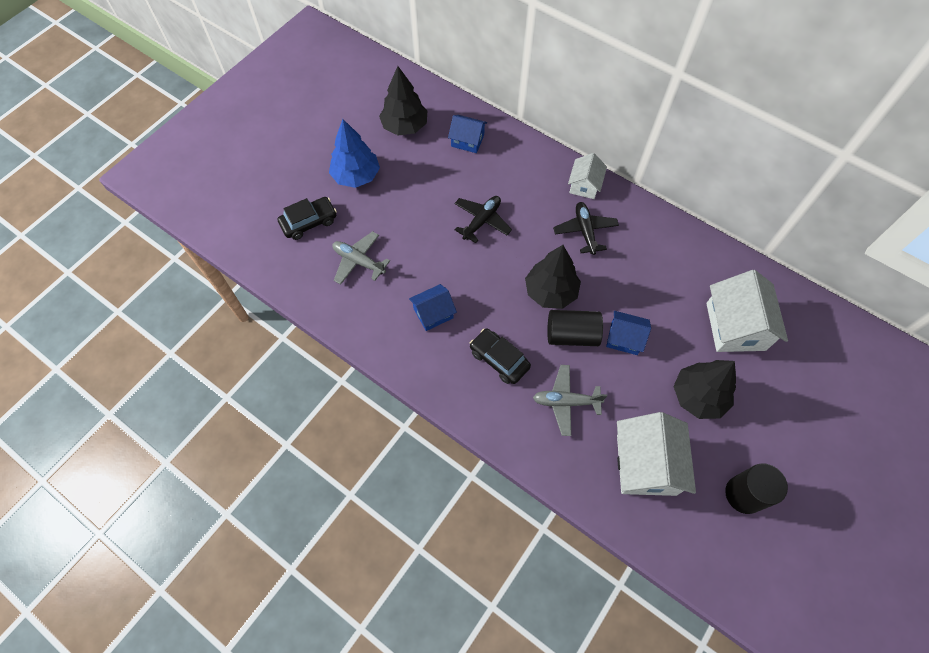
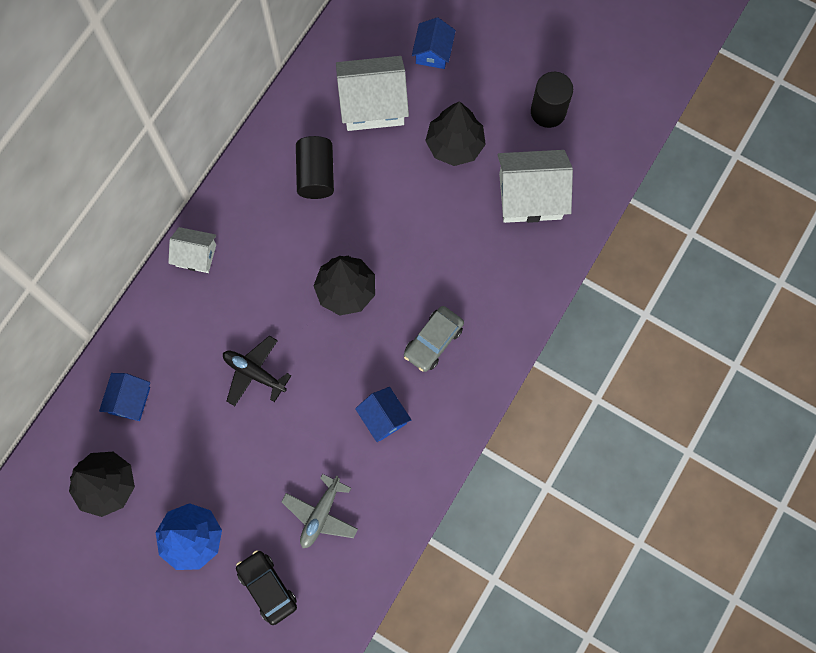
camera: 95 degrees left, 10 degrees up
black car [470,328,531,384] -> grey car [404,306,464,372]
grey plane [533,365,607,436] -> none
black cylinder [547,310,603,346] -> black cylinder moved to [296,136,334,199]
black plane [553,202,619,255] -> none
blue house [606,311,651,355] -> blue house moved to [412,17,456,69]

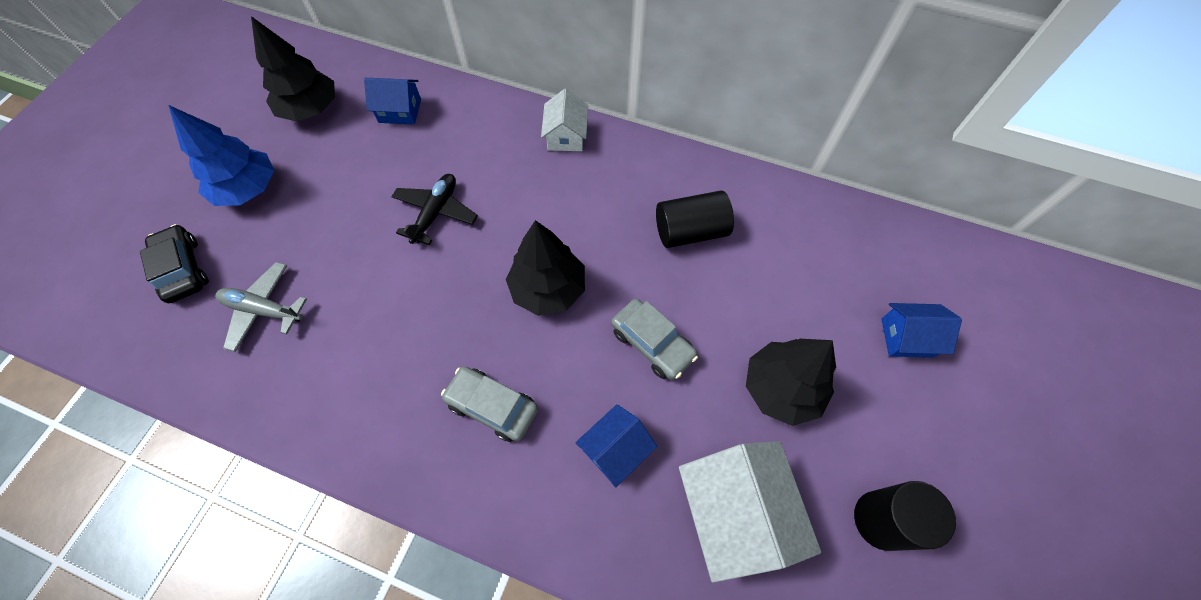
camera: 80 degrees right, 10 degrees down
black car [236,550,297,625] -> black car turned 75 degrees counterclockwise [140,224,209,303]
white house [336,56,409,131] -> none
blue house [355,387,411,442] -> blue house moved to [575,404,657,487]
none -> grey car [611,298,698,380]

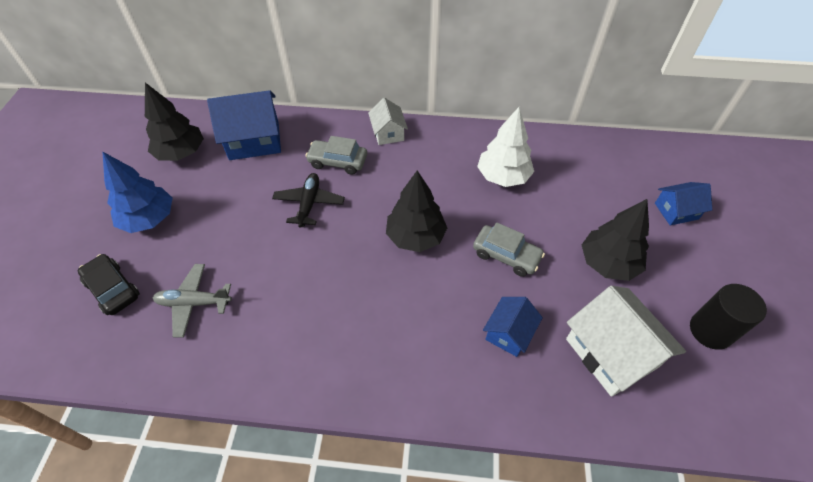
camera: 15 degrees left, 10 degrees down
blue house [364,78,421,125] -> blue house [207,90,281,160], size x1.74
grey car [441,366,538,442] -> grey car moved to [305,136,367,175]
black cylinder [656,191,734,248] -> white tree [477,107,534,187]

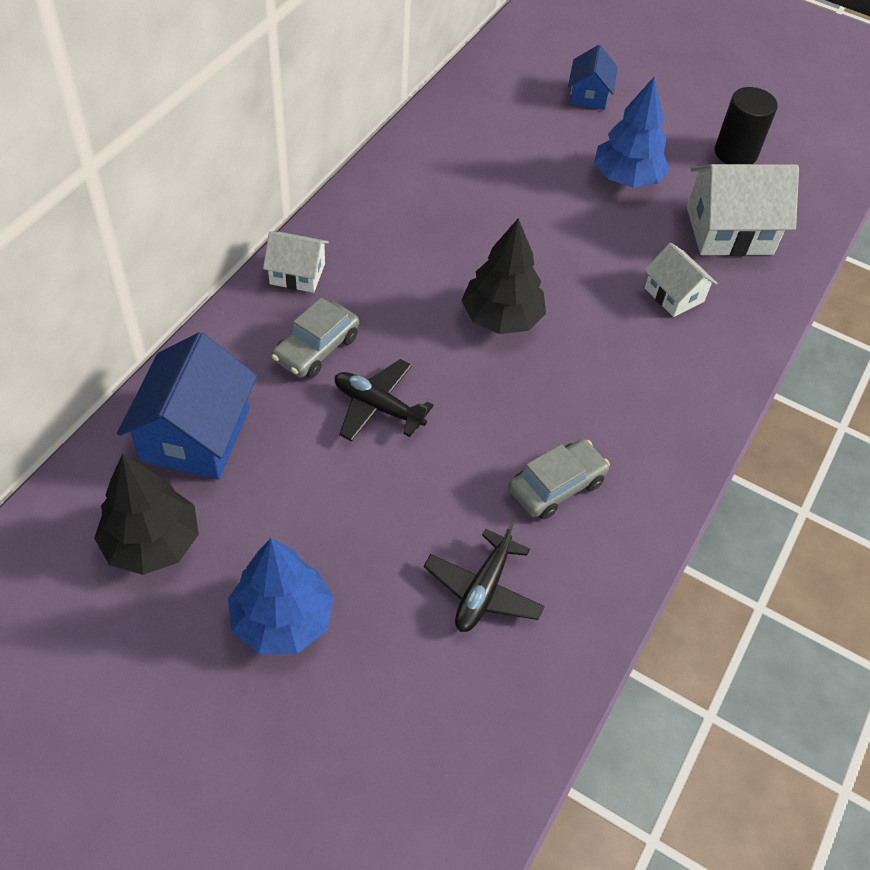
camera: 70 degrees left, 0 degrees up
black car [78,254,140,315] -> none
grey plane [153,264,232,338] -> black plane [424,521,545,632]
grey car [473,222,545,277] -> grey car moved to [508,439,610,520]
white tree [477,107,534,187] -> none
blue house [483,297,543,357] -> white house [644,243,718,317]
black tree [582,199,649,281] -> blue tree [594,76,670,188]

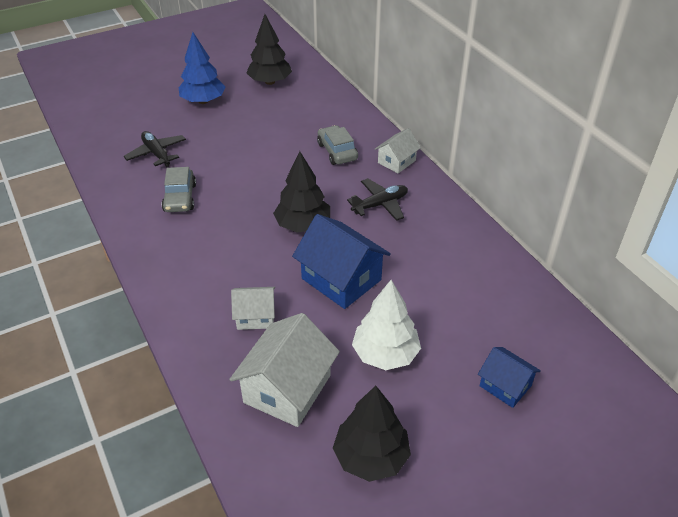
camera: 125 degrees right, 10 degrees down
blue house [117,332,257,480] -> blue house moved to [292,214,391,309]
black plane [335,359,433,442] -> black plane moved to [347,178,408,221]
blue tree [594,76,670,188] -> white tree [352,280,421,370]
black cylinder [715,87,778,164] -> black tree [333,386,411,482]

